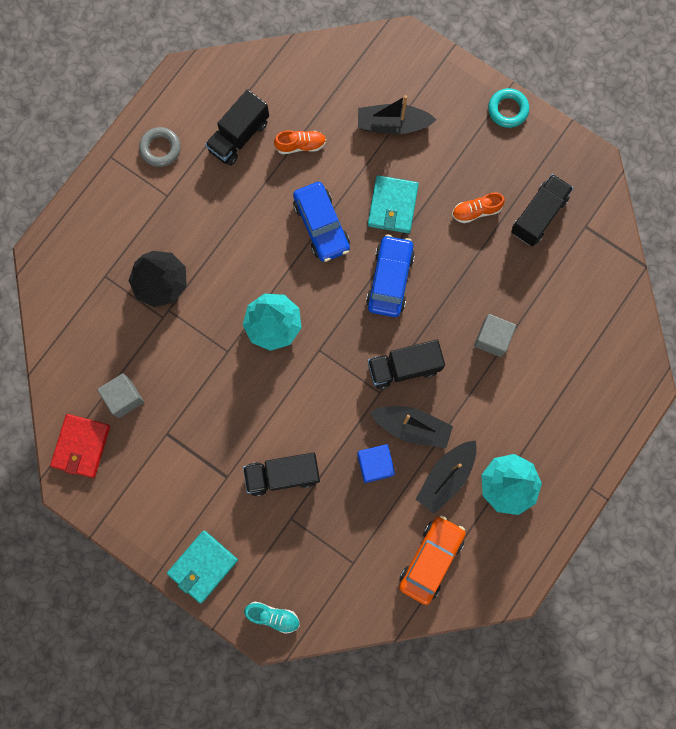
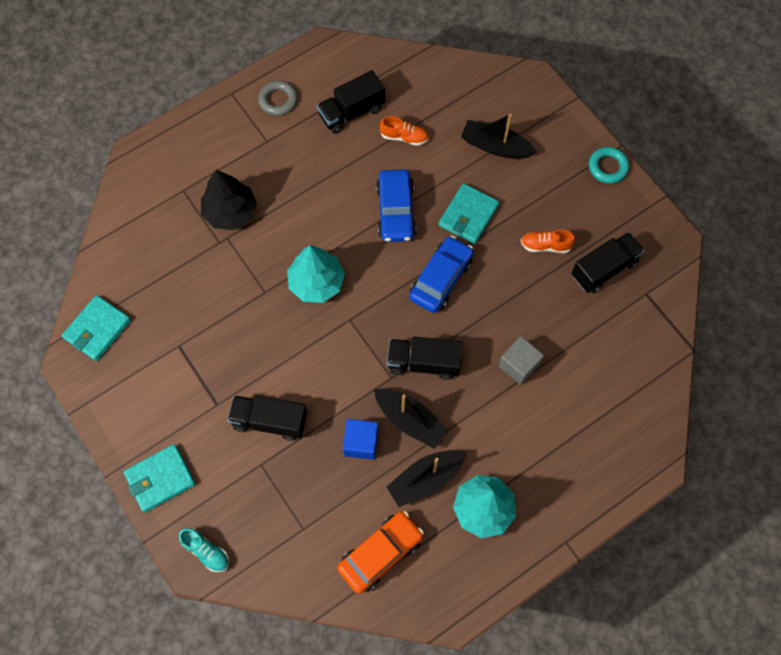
camera: 20 degrees right, 10 degrees down
red wallet [50,414,110,478] -> turquoise wallet [62,295,131,361]
grey cube [97,373,144,418] -> none

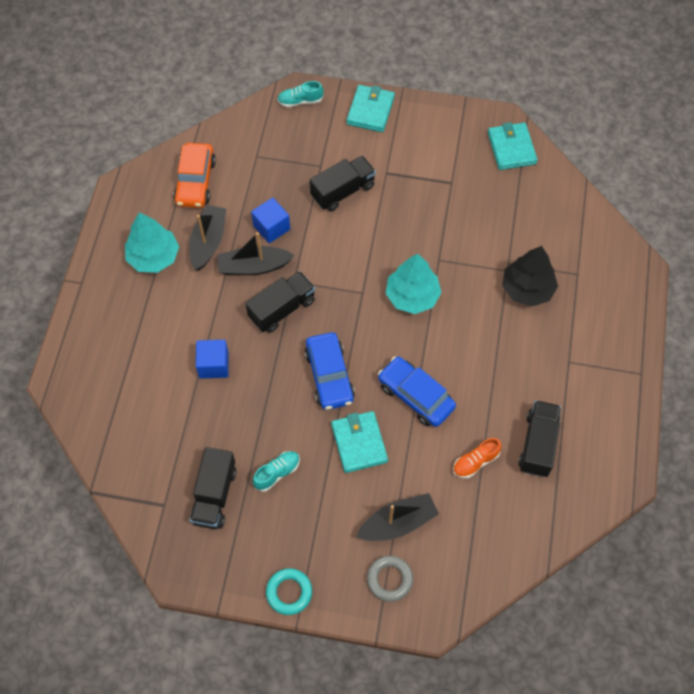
camera: 135 degrees right, 5 degrees down
grey ring [258,81,297,116] -> grey ring moved to [367,556,413,602]
grey cube [498,336,544,385] -> blue cube [196,340,229,379]
orange shoe [521,230,575,253] -> turquoise shoe [253,451,300,492]

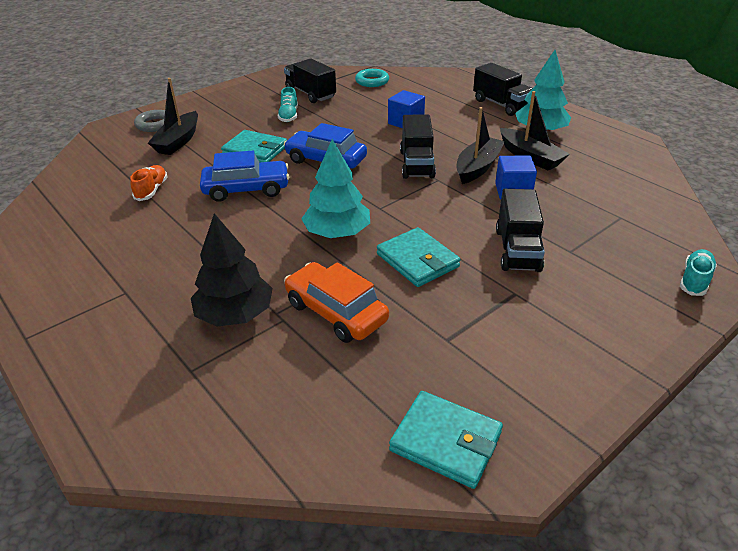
camera: 130 degrees right, 25 degrees down
orange car [173,143,216,208] -> orange car moved to [284,262,389,343]
turquoise ring [266,568,312,615] -> turquoise ring moved to [355,69,389,87]
turquoise wallet [347,85,395,132] -> turquoise wallet moved to [377,227,461,287]
black truck [518,400,561,477] -> black truck moved to [473,63,533,116]

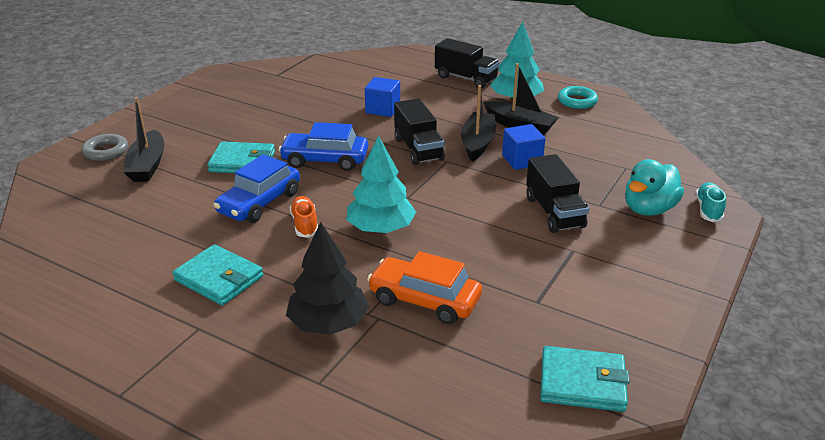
camera: 20 degrees left, 5 degrees down
orange shoe [130,165,168,201] -> orange shoe moved to [290,196,318,238]
blue car [200,151,289,202] -> blue car turned 150 degrees clockwise [214,154,300,223]
turquoise shoe [278,87,298,122] -> none
black truck [284,59,336,103] -> none
turquoise ring [355,69,389,87] -> turquoise ring moved to [558,86,598,109]
turquoise wallet [377,227,461,287] -> turquoise wallet moved to [173,244,263,306]
none -> turquoise duck [625,159,684,216]

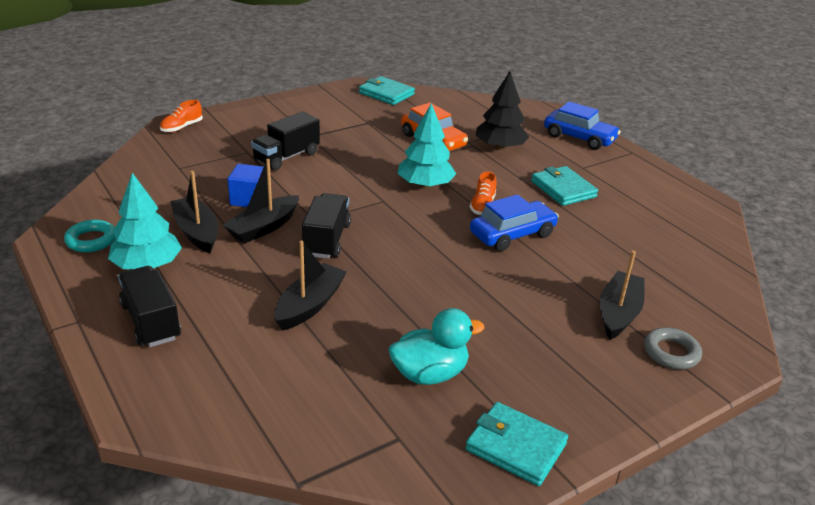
camera: 155 degrees left, 0 degrees up
turquoise wallet [207,141,275,173] -> turquoise wallet moved to [465,402,568,486]
blue car [279,122,368,171] -> blue car moved to [544,101,621,150]
blue cube [365,77,400,117] -> black boat [274,241,347,331]
black truck [526,154,589,233] -> black truck turned 150 degrees counterclockwise [251,111,320,171]
turquoise duck [625,159,684,216] -> turquoise duck moved to [389,308,484,385]
turquoise shoe [696,182,726,222] -> orange shoe [160,100,203,132]

